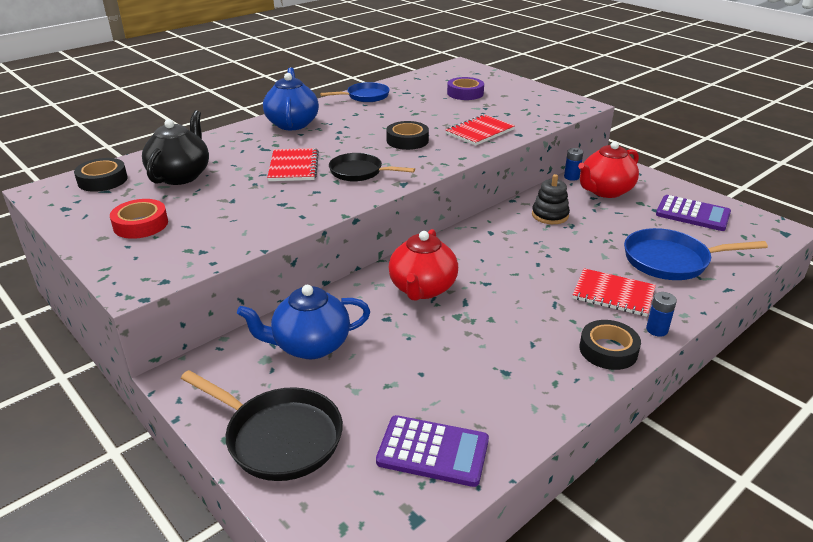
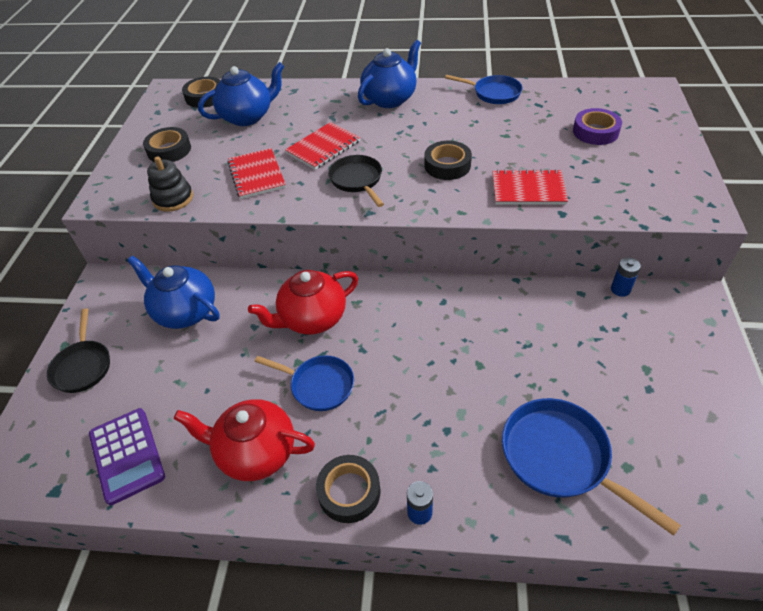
camera: 50 degrees right, 15 degrees up
red tape [110,199,168,239] -> black tape [143,127,191,162]
black teapot [142,110,209,185] -> blue teapot [198,62,284,126]
black pan [181,370,343,481] -> black pan [47,308,110,393], size x0.67
black stacking toy [532,174,570,224] -> black stacking toy moved to [147,156,193,212]
red notebook [573,268,656,317] -> red notebook moved to [227,148,286,199]
red teapot [578,141,639,198] -> red teapot moved to [173,399,315,481]
purple calculator [656,195,731,231] -> none
none -> blue pan [255,355,354,411]

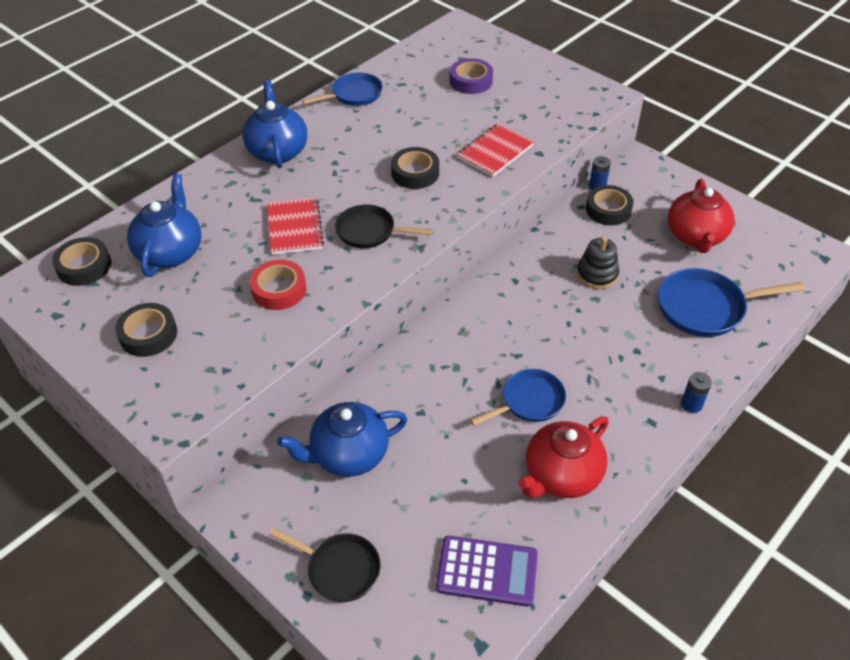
camera: 55 degrees left, 0 degrees up
black stacking toy [147,156,193,212] -> black stacking toy moved to [577,236,619,289]
red notebook [227,148,286,199] -> red tape [250,260,306,310]
red teapot [248,270,358,334] -> red teapot moved to [668,179,734,253]
black tape [316,455,381,523] -> black tape moved to [586,185,634,226]

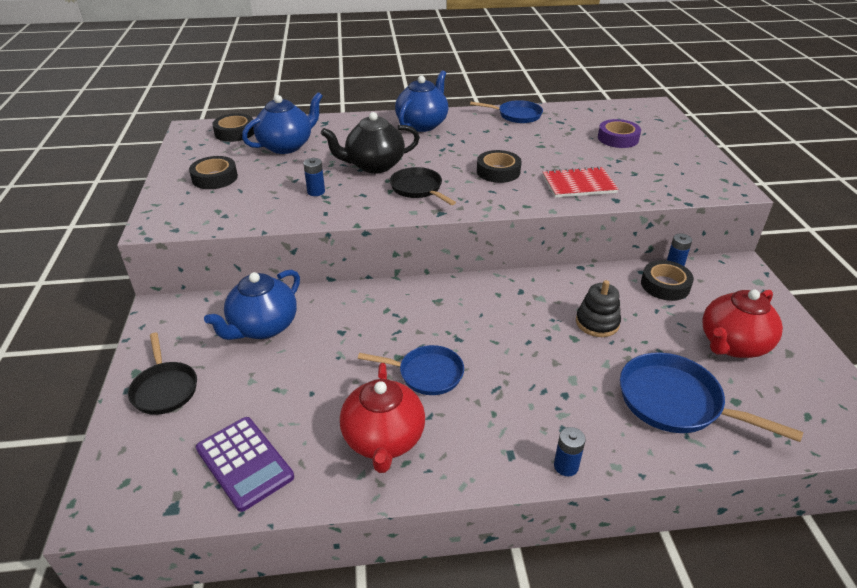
camera: 40 degrees right, 10 degrees down
red tape [250,260,306,310] -> blue battery [303,158,325,196]
red notebook [267,197,324,255] -> black teapot [321,112,420,173]
blue teapot [277,402,408,477] -> blue teapot turned 75 degrees counterclockwise [204,270,300,340]
red teapot [518,416,609,498] -> red teapot turned 90 degrees counterclockwise [340,363,425,473]

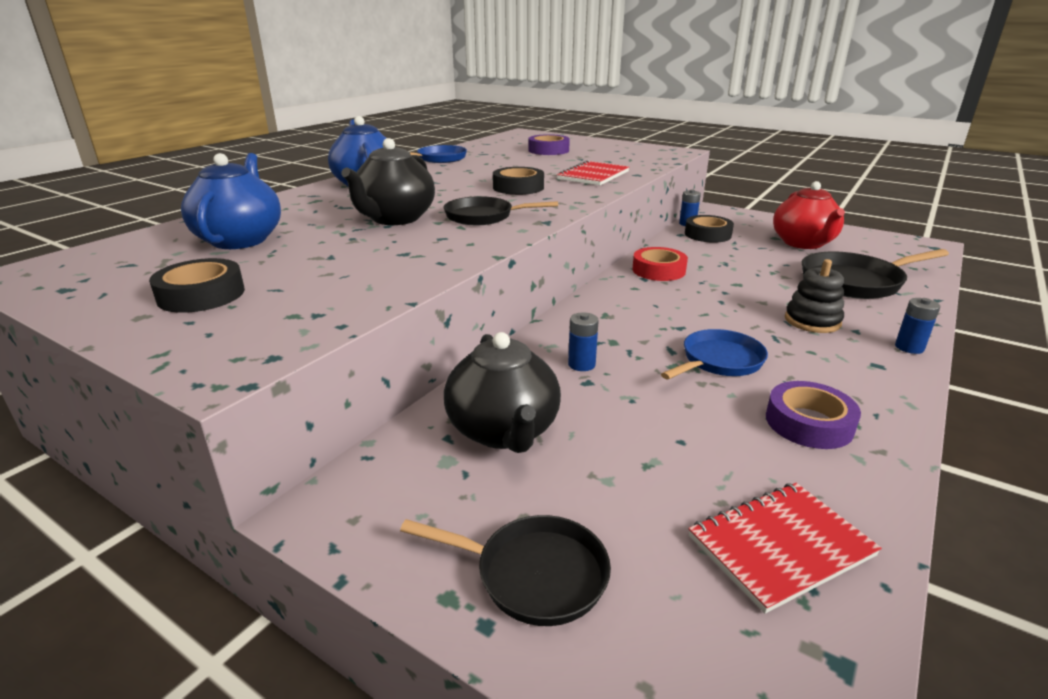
camera: 50 degrees left, 10 degrees down
purple calculator [196,417,294,512] -> red notebook [688,483,882,614]
blue teapot [204,270,300,340] -> black teapot [444,332,561,453]
black tape [212,114,254,142] -> none
blue battery [303,158,325,196] -> blue battery moved to [568,312,599,371]
red teapot [340,363,425,473] -> purple tape [766,381,861,449]
black stacking toy [576,280,621,337] -> black stacking toy moved to [785,259,844,333]
blue pan [620,353,803,442] -> black pan [802,249,949,299]
none -> red tape [632,247,688,281]

